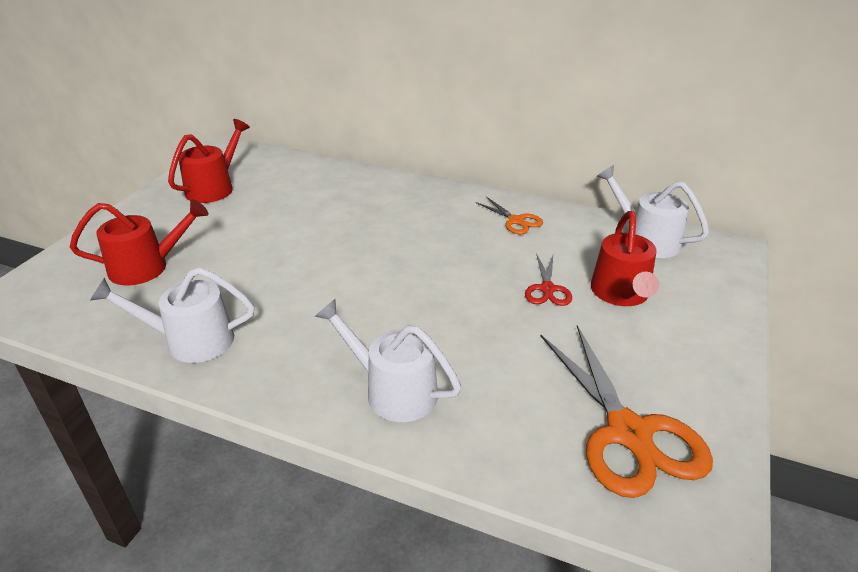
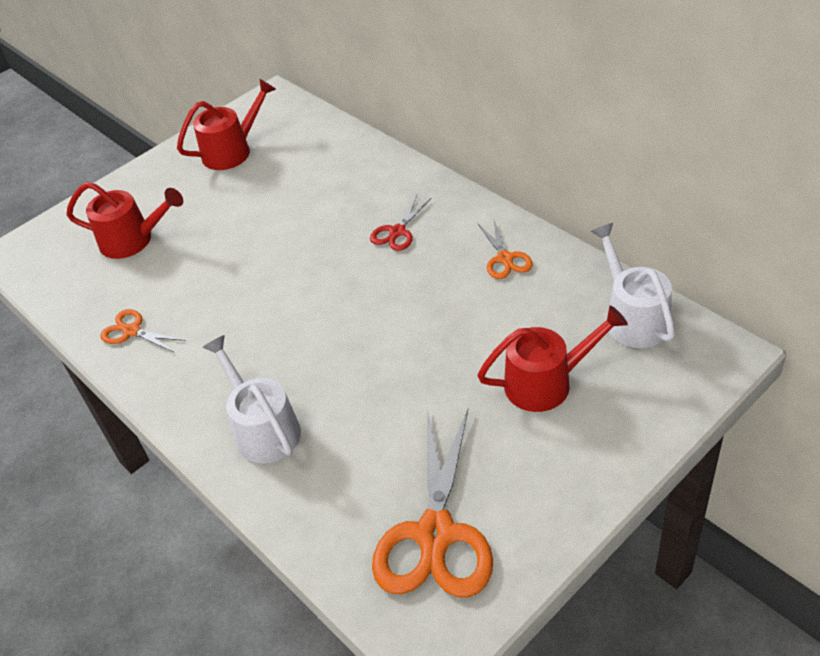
camera: 30 degrees right, 10 degrees up
white watering can [90,267,255,363] -> orange scissors [100,309,186,353]
red scissors [525,255,572,306] -> red scissors moved to [370,195,431,251]
red watering can [591,211,659,306] -> red watering can turned 135 degrees counterclockwise [477,306,628,412]

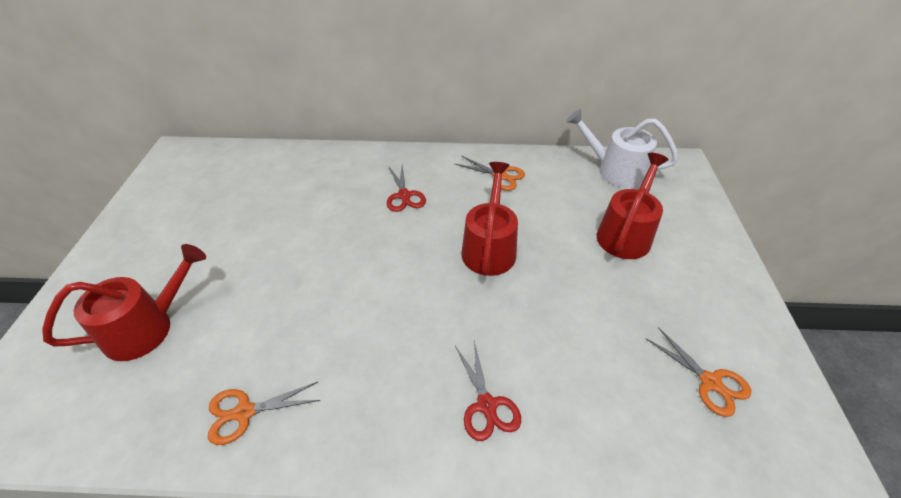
camera: 50 degrees left, 0 degrees up
red watering can [177,79,276,170] -> red watering can moved to [461,162,518,276]
white watering can [202,335,301,463] -> red scissors [455,341,521,441]
orange scissors [372,409,493,598] -> orange scissors [646,327,751,417], size x0.49

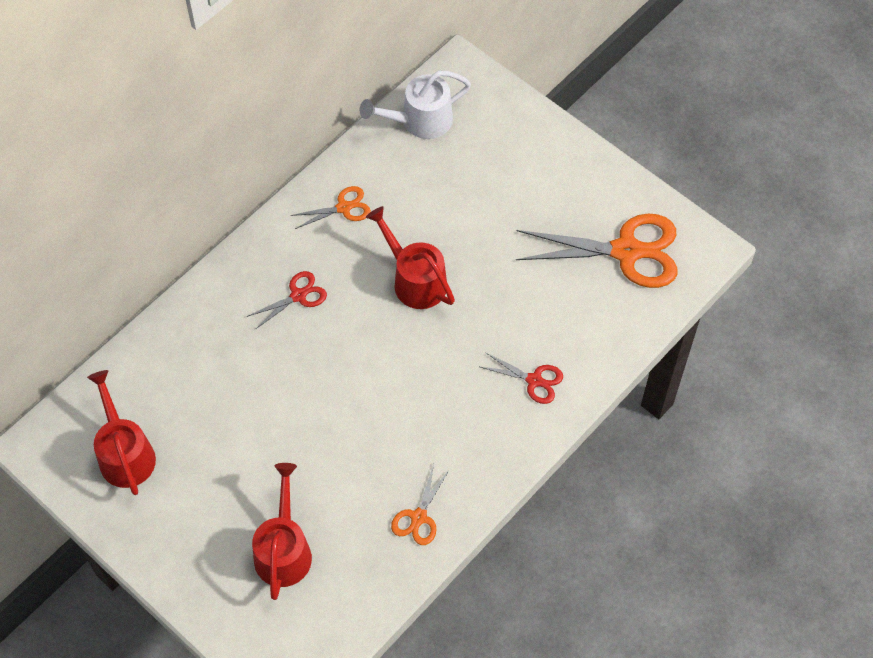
camera: 50 degrees left, 15 degrees up
red scissors [387,165,426,212] -> red scissors turned 60 degrees counterclockwise [247,271,327,329]
red watering can [597,153,669,259] -> red watering can moved to [87,370,156,495]
orange scissors [646,327,751,417] -> orange scissors [516,214,678,288], size x2.03

